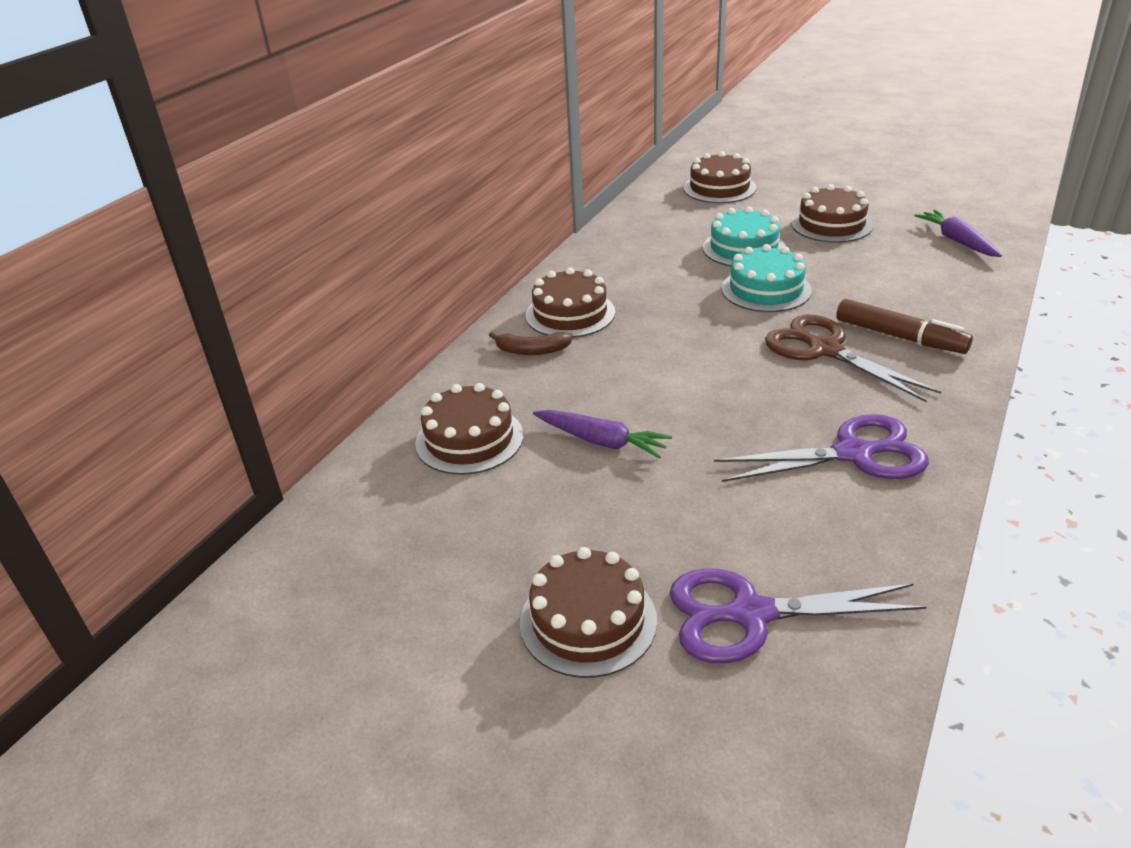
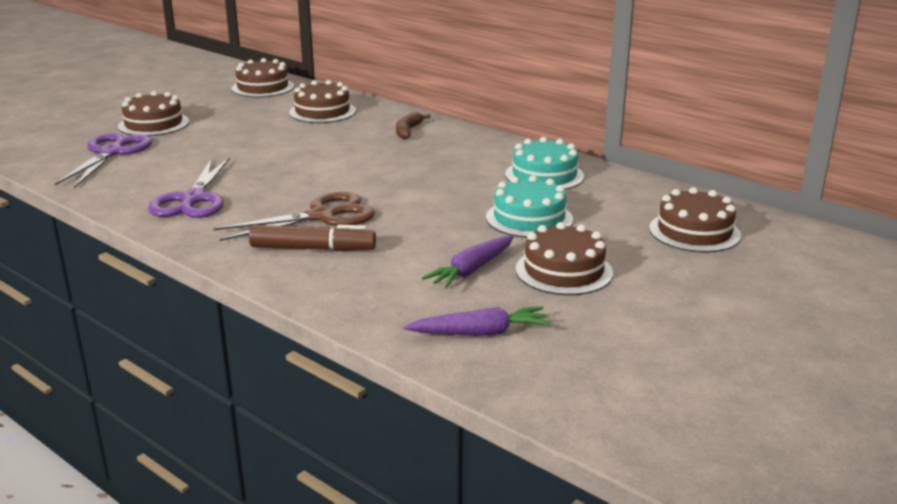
camera: 100 degrees right, 10 degrees down
brown cake [526,267,615,338] -> brown cake moved to [232,58,294,97]
purple carrot [533,410,672,458] -> purple carrot moved to [422,236,514,289]
turquoise cake [722,244,812,312] -> turquoise cake moved to [505,137,584,190]
brown marker [836,299,973,354] -> brown marker turned 135 degrees counterclockwise [249,225,376,251]

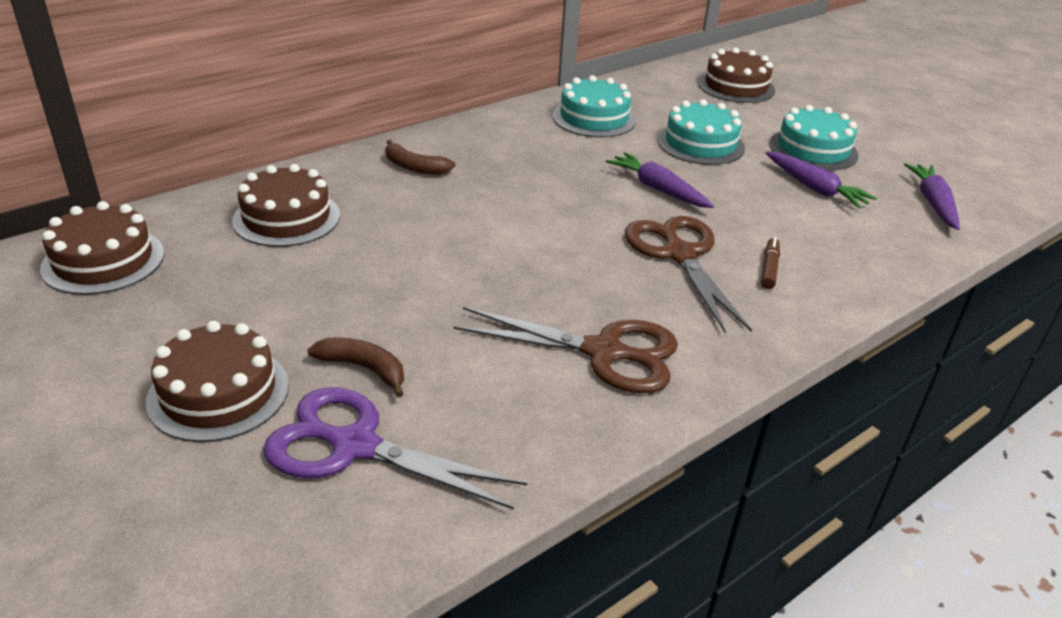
camera: 80 degrees left, 10 degrees up
purple scissors [148,157,230,218] -> brown scissors [453,307,678,393]
brown marker [249,225,376,251] -> brown marker [761,237,780,289], size x0.54
brown cake [515,222,613,295] -> turquoise cake [769,105,859,171]
none -> brown banana [308,337,404,398]
none -> purple carrot [606,152,714,208]

